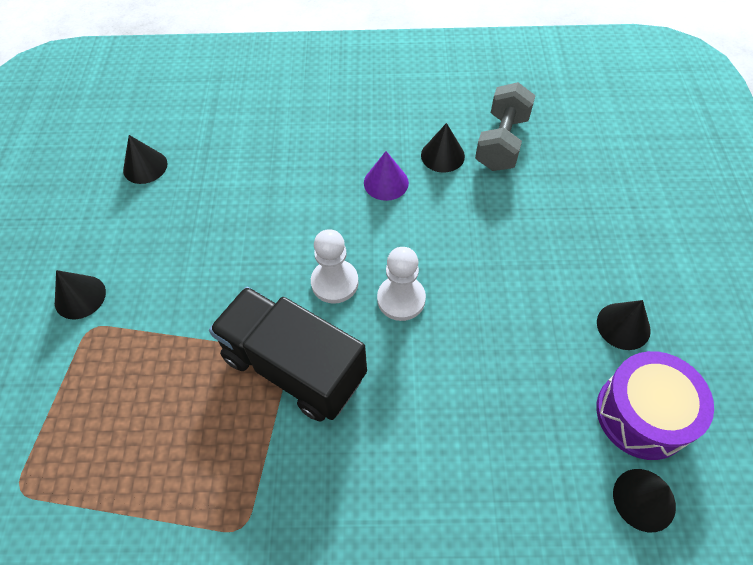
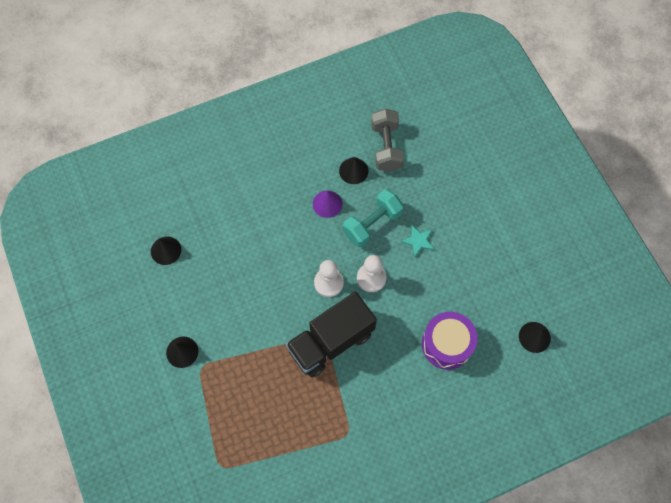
camera: 25 degrees left, 10 degrees up
black truck [209,287,367,422] -> black truck turned 45 degrees counterclockwise [286,292,377,378]
purple drum [596,351,714,460] -> purple drum moved to [422,312,478,370]
black cone [597,300,651,350] -> none
none -> turquoise dumbbell [343,189,404,247]
none -> turquoise star [401,225,435,257]

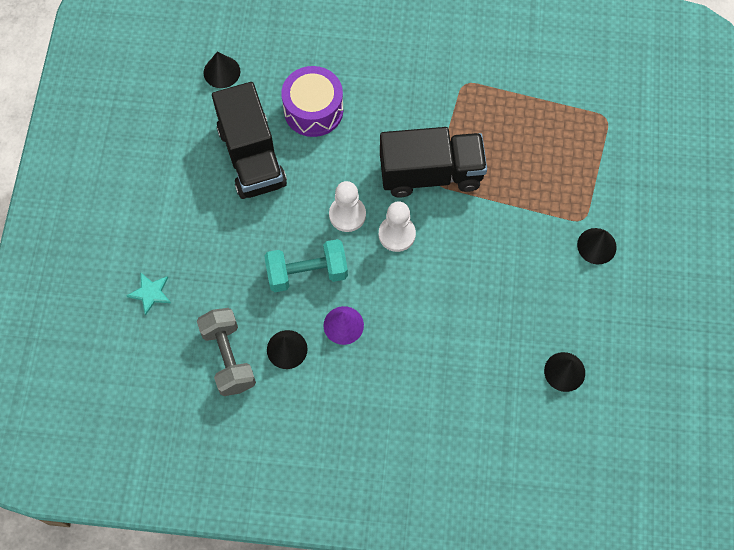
camera: 150 degrees left, 0 degrees up
grey dumbbell [371,108,404,172] -> grey dumbbell turned 45 degrees counterclockwise [197,308,256,396]
turquoise star [401,225,435,257] -> turquoise star moved to [126,273,171,315]
none -> black truck [212,82,287,199]

